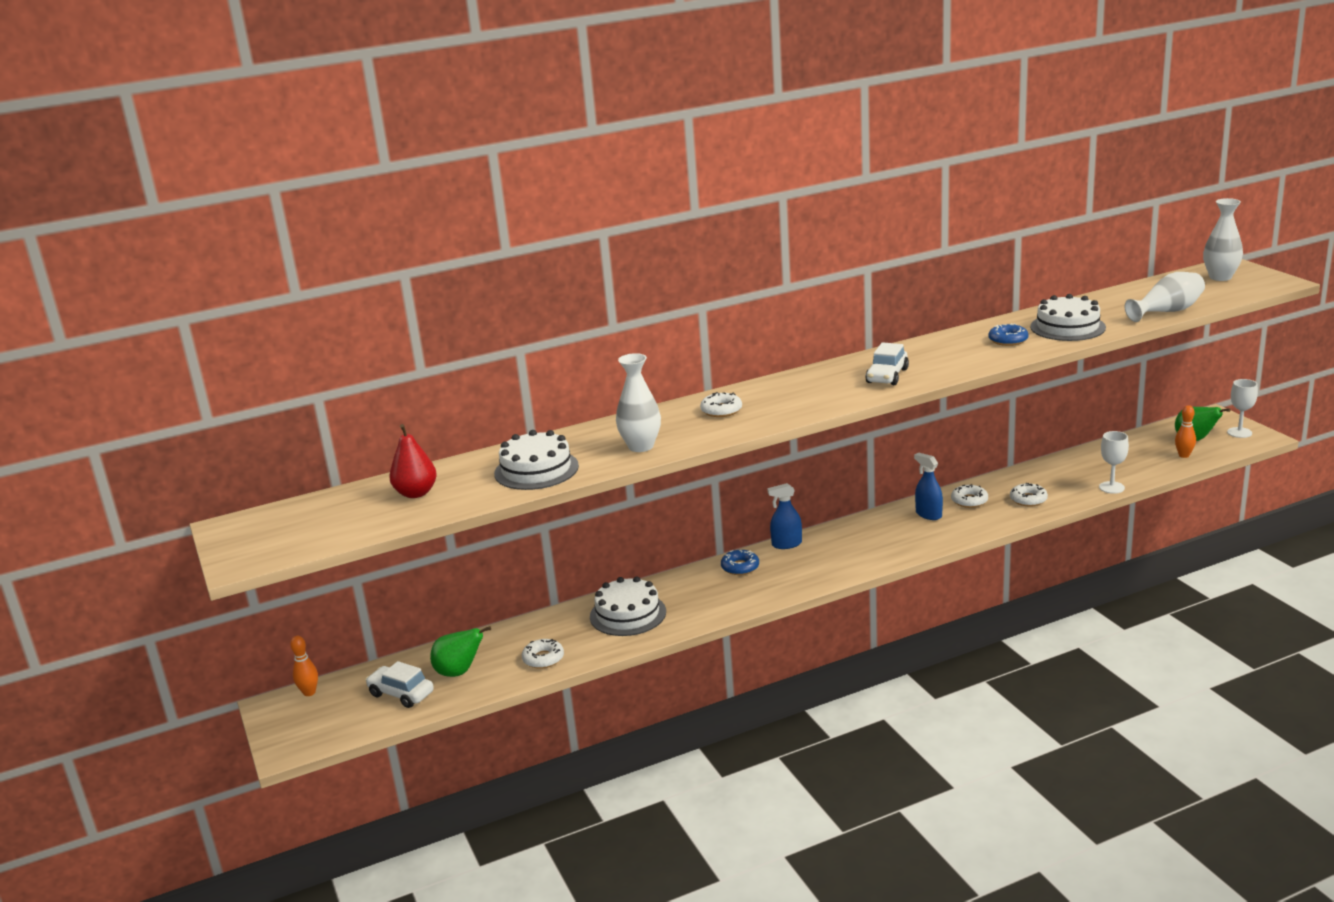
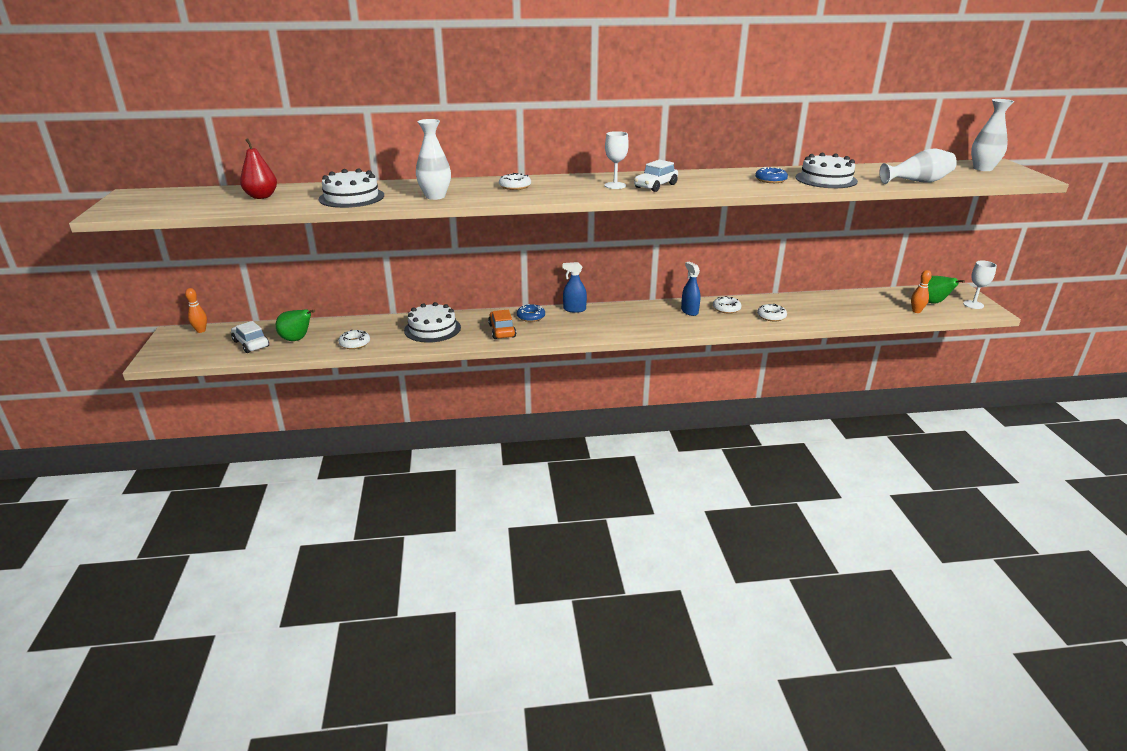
camera: 15 degrees right, 5 degrees up
white goblet [1099,431,1129,494] -> white goblet moved to [604,131,629,189]
none -> orange car [488,310,516,339]

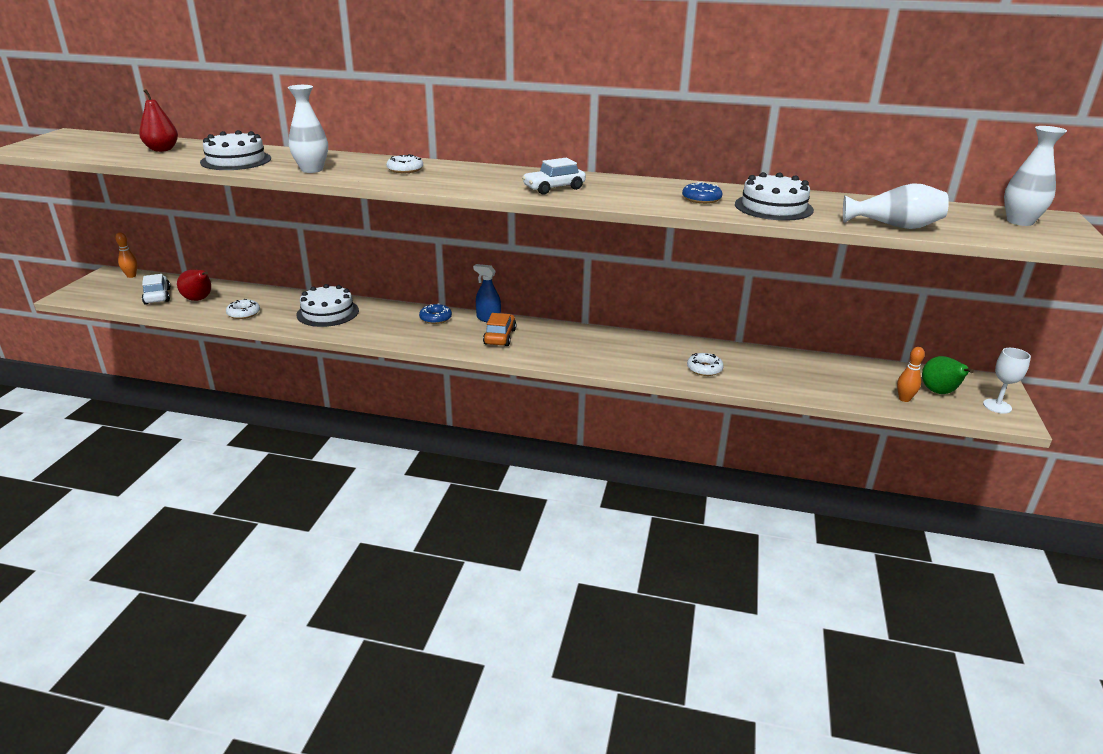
camera: 20 degrees right, 0 degrees up
green pear [276,309,315,341] -> red pear [177,269,211,301]
orange car [488,310,516,339] -> orange car moved to [483,313,516,346]
white goblet [604,131,629,189] -> none
blue spray bottle [681,262,700,316] -> none
white donut [713,296,742,314] -> none

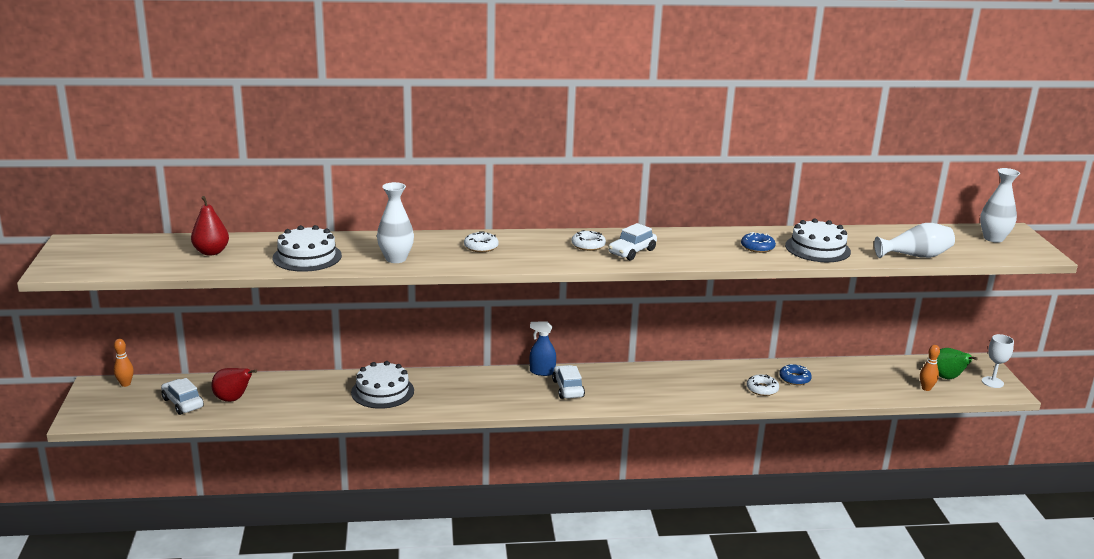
camera: 20 degrees left, 5 degrees down
white donut [226,299,260,319] -> white donut moved to [572,230,606,251]
blue donut [419,304,452,324] -> blue donut moved to [779,364,812,385]
orange car [483,313,516,346] -> white car [552,365,585,399]

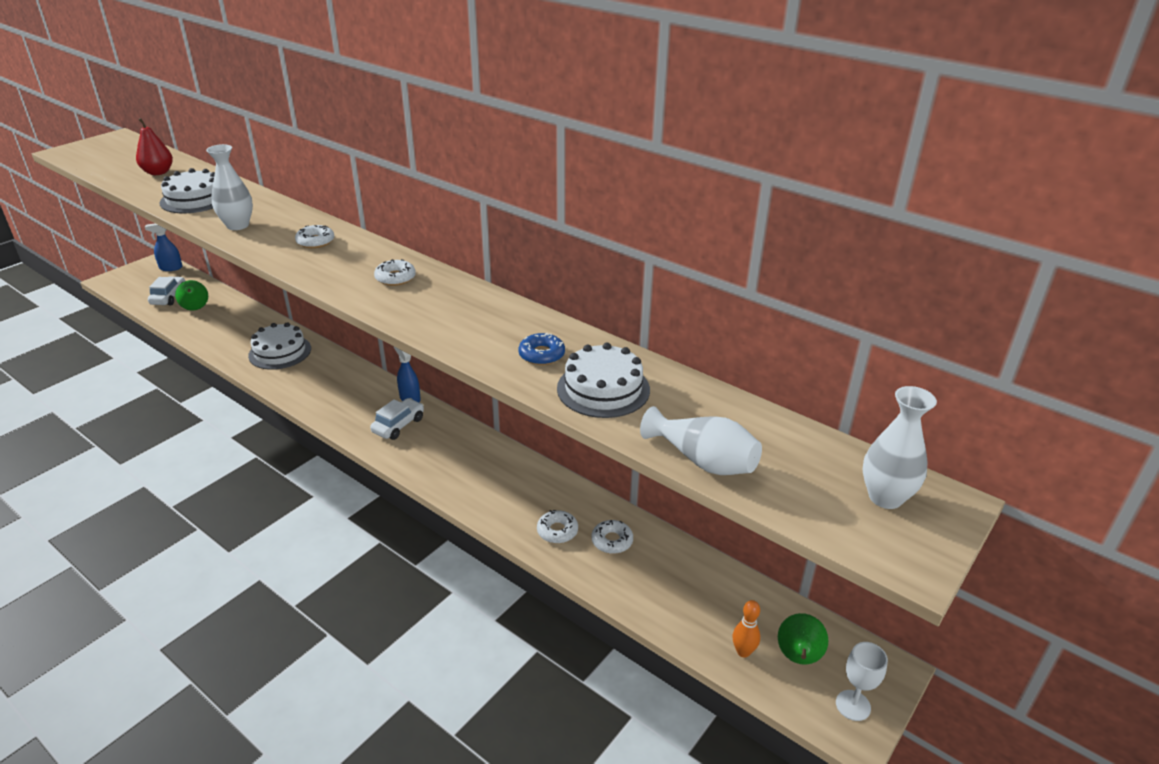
camera: 45 degrees right, 10 degrees up
orange bowling pin [114,339,134,387] -> blue spray bottle [145,223,182,271]
red pear [211,368,257,402] -> green pear [175,280,208,310]
white car [608,223,657,260] -> none
blue donut [779,364,812,385] -> white donut [591,520,633,554]

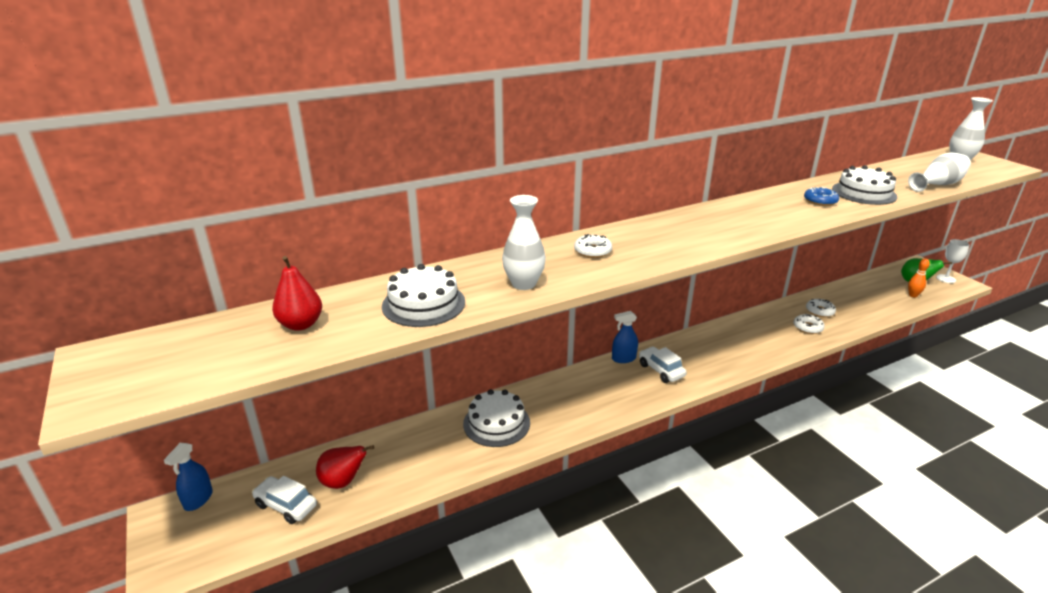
camera: 65 degrees left, 5 degrees down
green pear [175,280,208,310] -> red pear [316,445,374,489]
white donut [374,259,416,286] -> none

